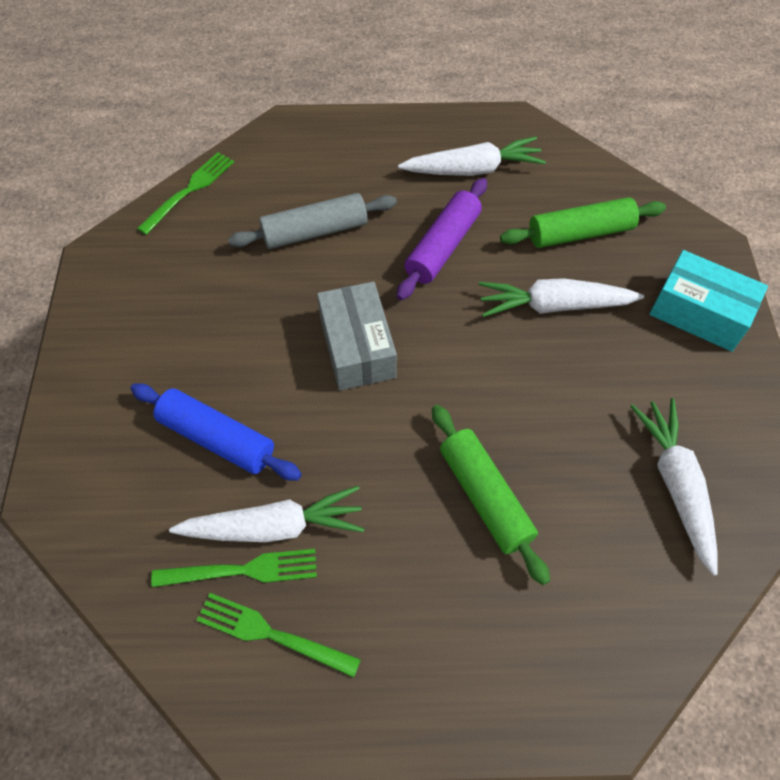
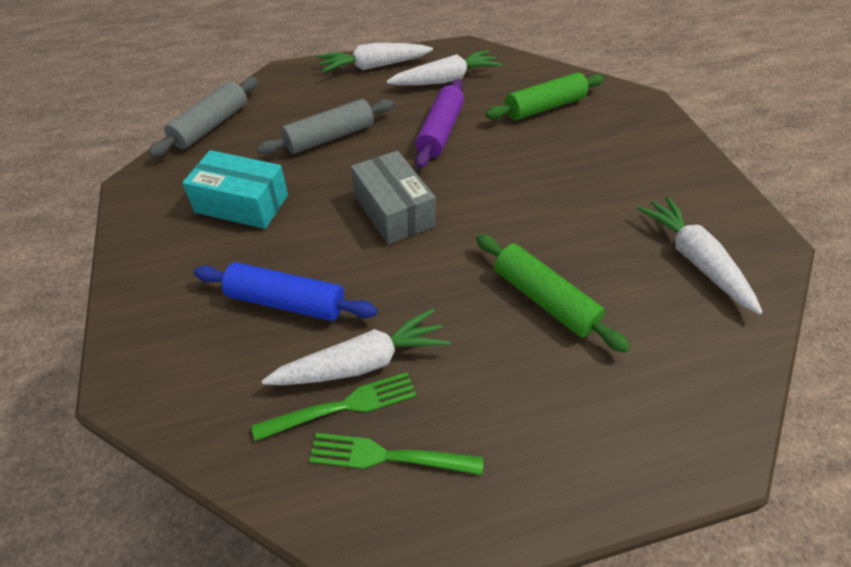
camera: 15 degrees left, 10 degrees down
green fork [137,152,234,235] -> grey rolling pin [149,77,258,157]
white carrot [479,278,644,317] -> white carrot moved to [317,43,433,73]
turquoise box [650,250,768,352] -> turquoise box moved to [182,150,288,229]

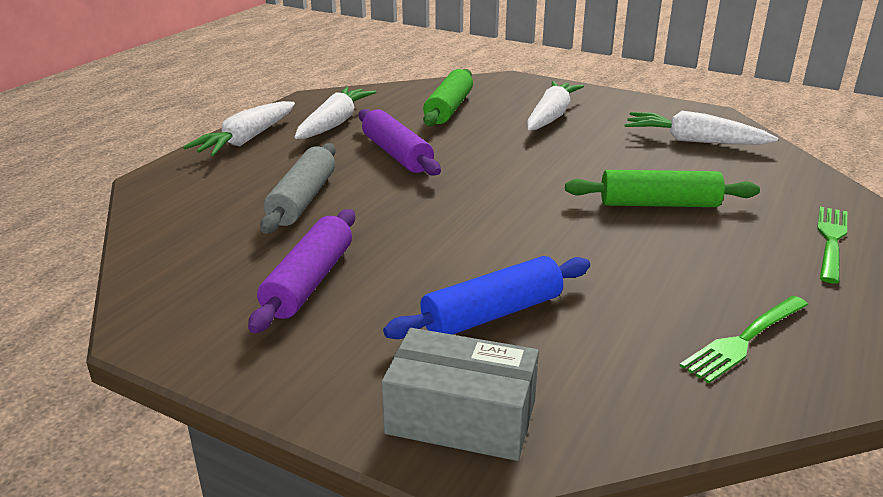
camera: 45 degrees left, 20 degrees down
grey rolling pin [149,77,258,157] -> none
turquoise box [182,150,288,229] -> purple rolling pin [248,209,355,333]
green fork [252,372,417,441] -> green fork moved to [817,207,847,283]
white carrot [262,308,451,385] -> white carrot moved to [527,81,584,130]
grey box [351,151,436,245] -> grey box moved to [382,328,539,461]

